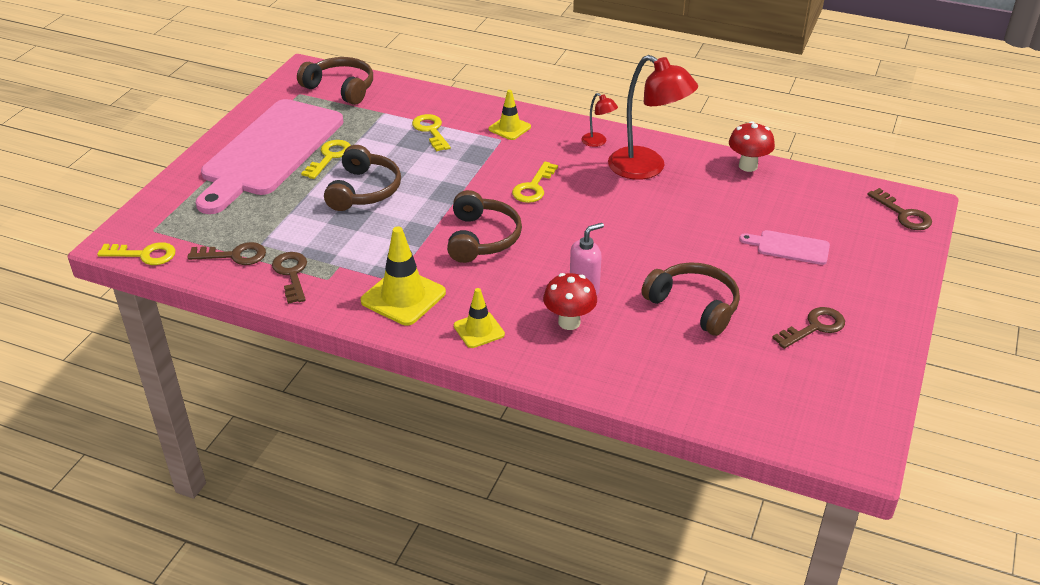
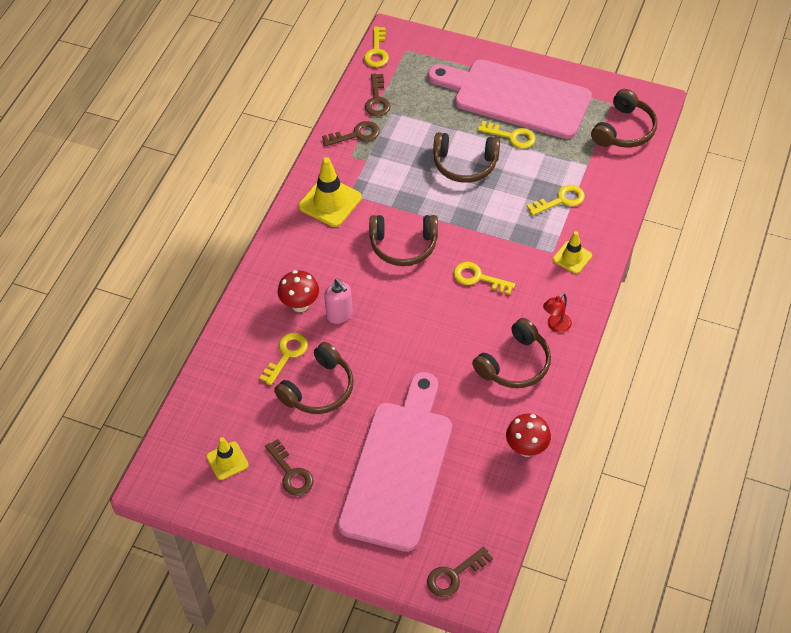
camera: 90 degrees right, 15 degrees up
yellow traffic cone [454,288,505,348] -> yellow traffic cone moved to [206,437,249,480]
red lamp [608,55,698,180] -> brown headphones [472,318,551,388]
pink cutting board [739,230,830,265] -> pink cutting board [338,372,452,552], size x2.48
none -> yellow key [260,333,308,385]

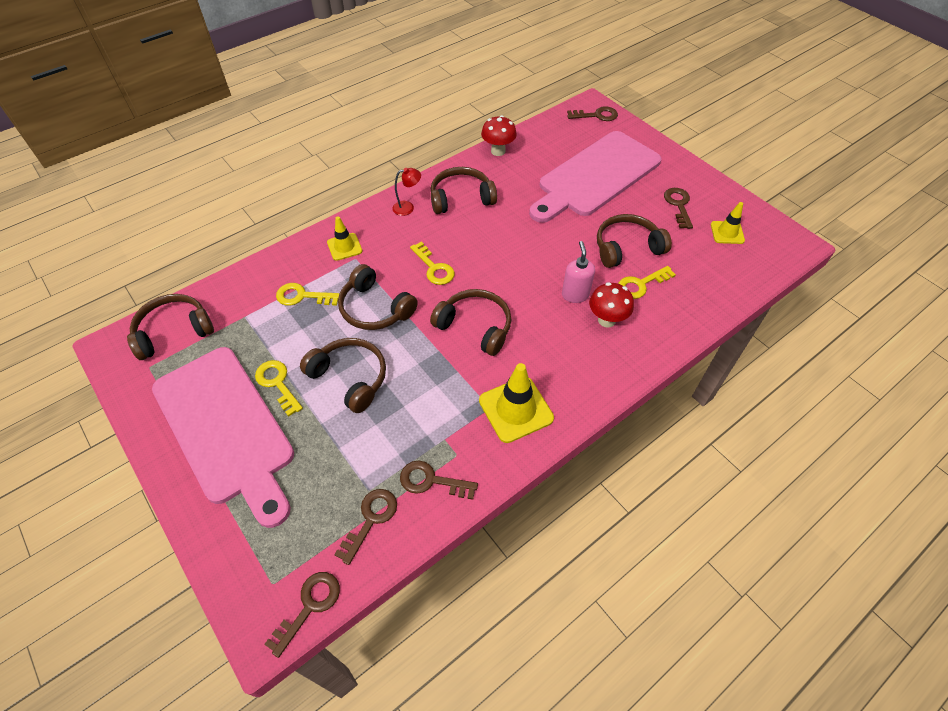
camera: 150 degrees left, 0 degrees up
yellow key [364,26,389,67] -> brown key [264,572,340,658]
none -> brown headphones [338,264,418,330]

